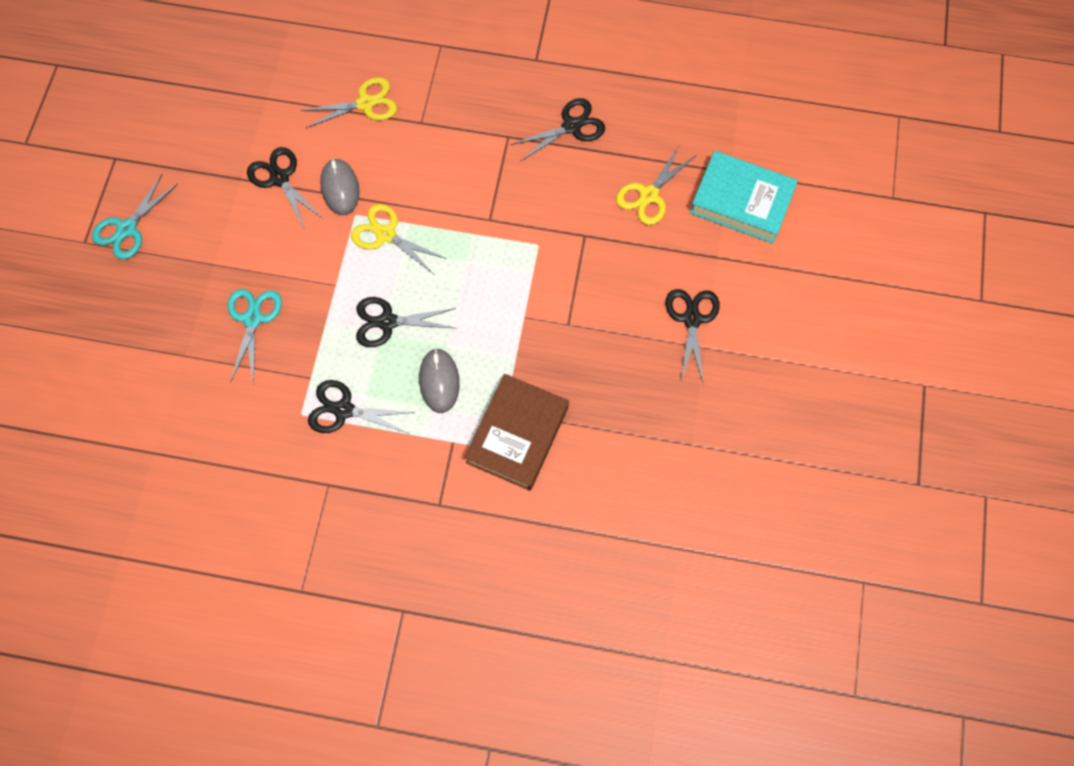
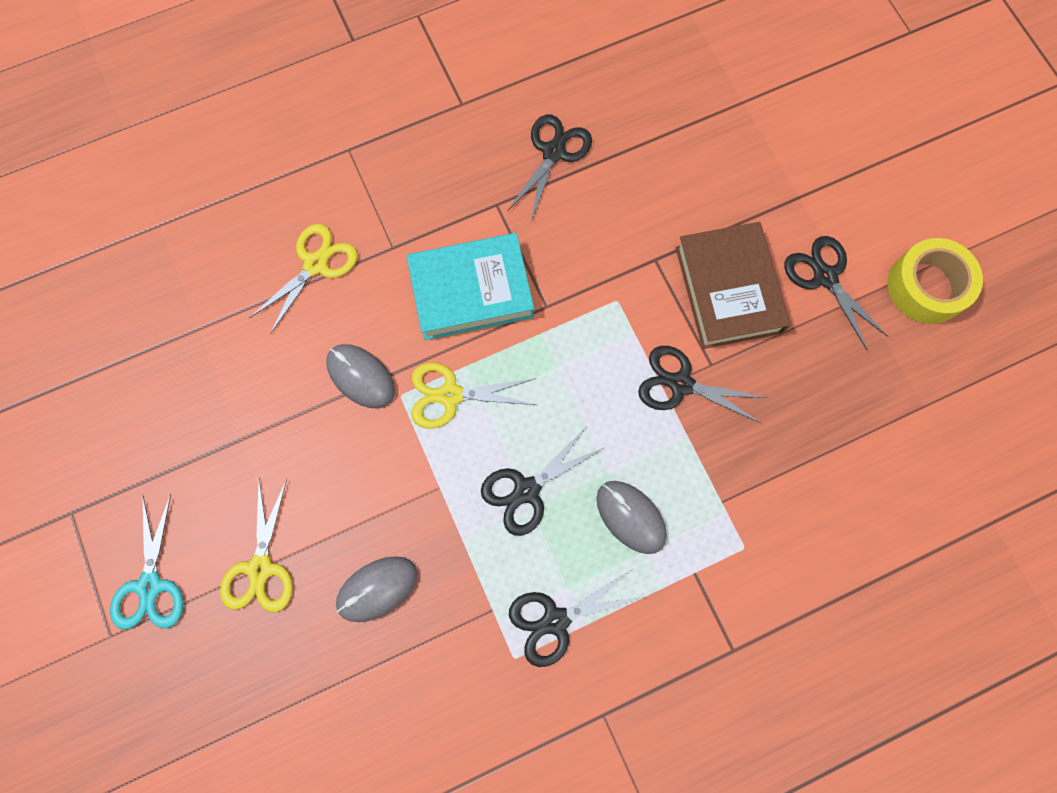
camera: 35 degrees left, 5 degrees up
turquoise scissors [228,289,282,384] -> grey mouse [336,556,418,622]
black scissors [247,147,323,229] -> black scissors moved to [638,346,768,424]
brown book [464,374,569,491] -> brown book moved to [676,222,791,349]
yellow scissors [616,144,697,225] -> yellow scissors moved to [220,479,293,612]
turquoise book [690,151,798,244] -> turquoise book moved to [407,233,534,340]
none -> yellow tape [887,238,983,324]

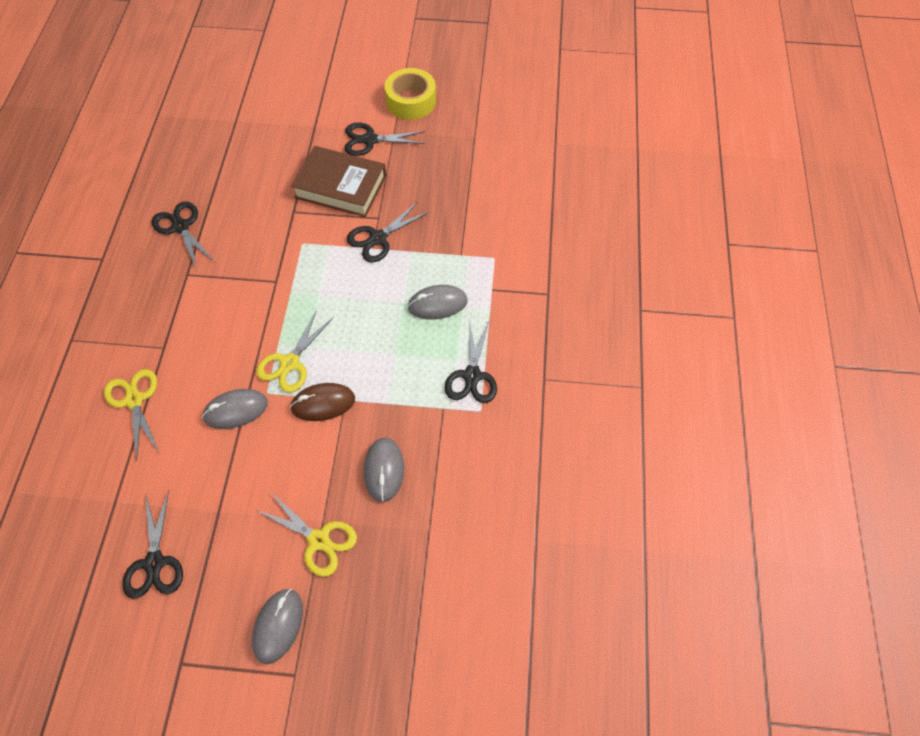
camera: 60 degrees left, 15 degrees down
turquoise scissors [110,494,184,629] -> grey mouse [252,588,303,664]
turquoise book [407,233,534,340] -> none
black scissors [481,426,605,536] -> black scissors moved to [123,490,183,599]
none -> brown mouse [290,383,355,421]

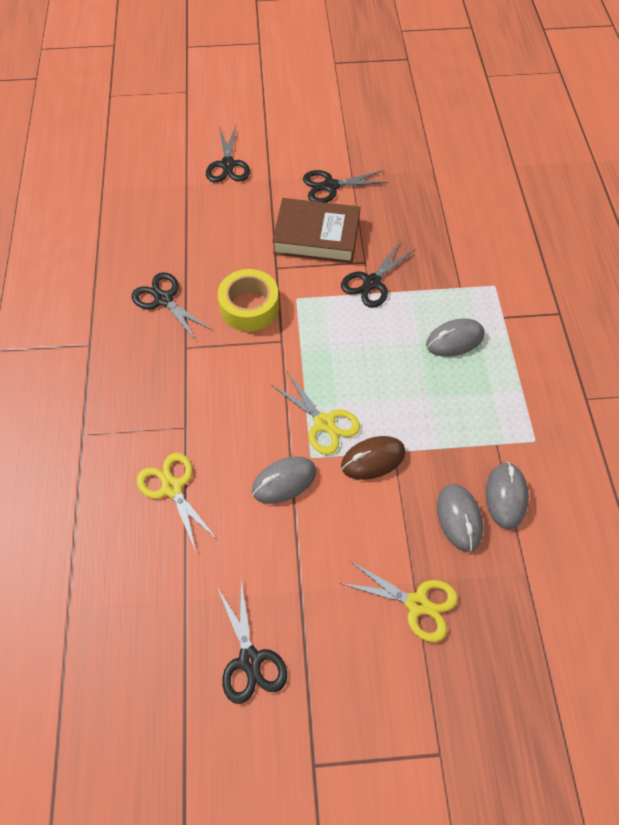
camera: 10 degrees left, 0 degrees up
grey mouse [252,588,303,664] -> grey mouse moved to [486,462,529,529]
yellow scissors [256,310,334,392] -> yellow scissors turned 60 degrees counterclockwise [271,372,360,455]
yellow tape [385,68,436,120] -> yellow tape moved to [218,269,279,332]
black scissors [444,321,497,403] -> black scissors moved to [206,126,250,183]

